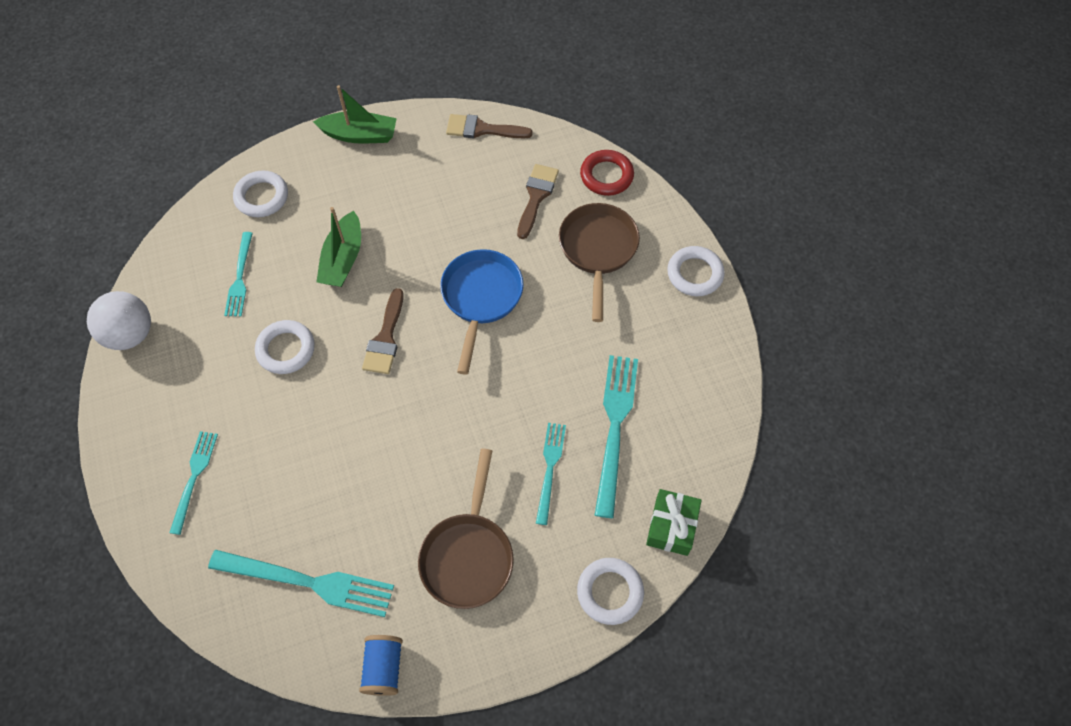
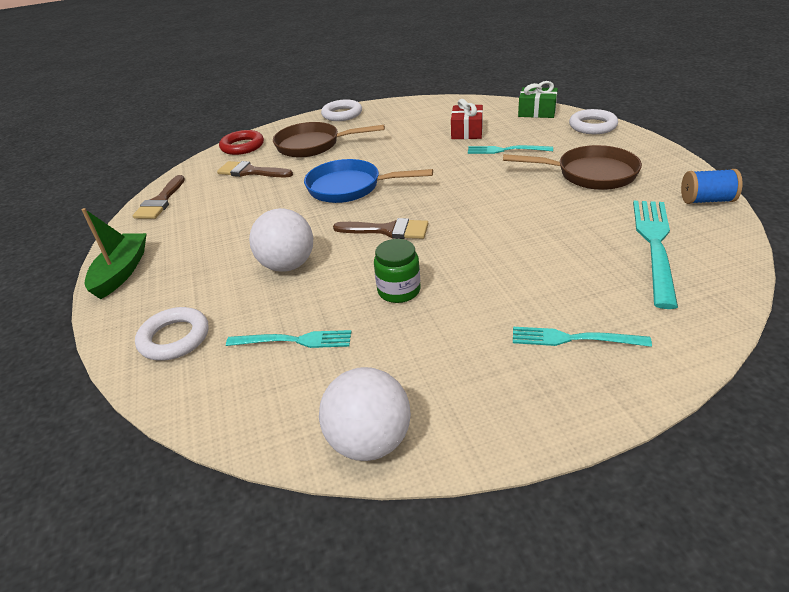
camera: 85 degrees left, 25 degrees down
white ring [255,320,315,374] -> green jar [374,239,421,303]
green boat [316,207,361,287] -> white ball [249,208,313,272]
turquoise fork [595,355,638,518] -> red gift [451,99,483,139]

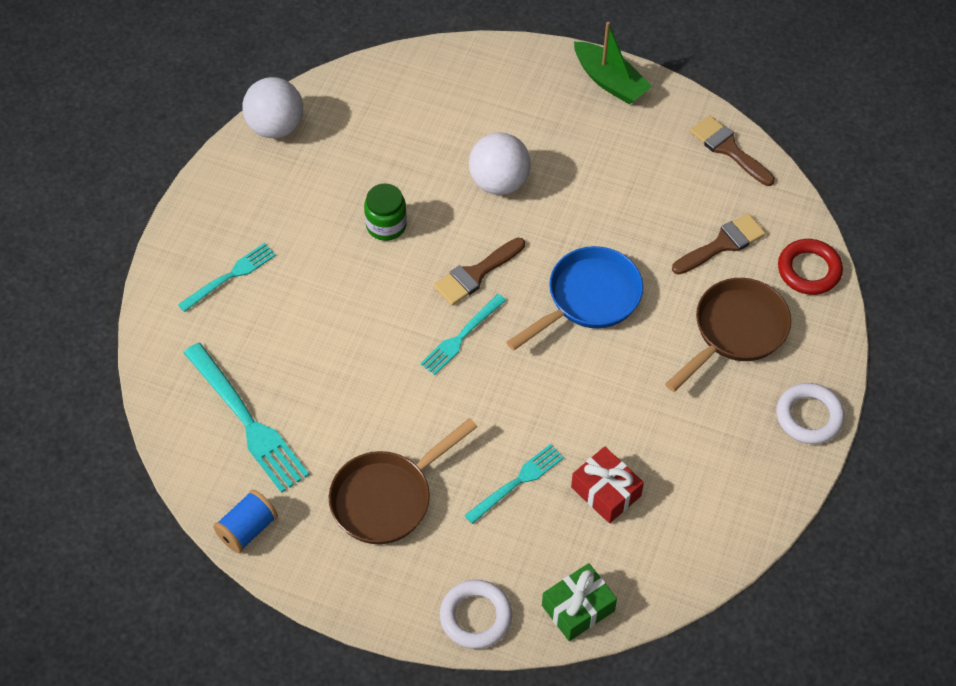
camera: 125 degrees right, 20 degrees up
white ring [135,307,209,360] -> none
turquoise fork [226,330,351,348] -> turquoise fork moved to [420,294,506,375]

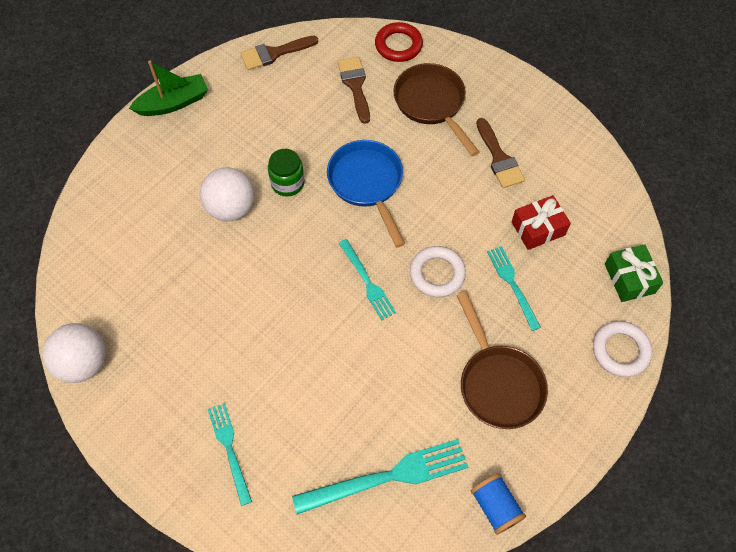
camera: 70 degrees left, 5 degrees up
green jar [364,183,407,241] -> green jar moved to [268,149,305,196]
brown brush [433,238,525,306] -> brown brush moved to [476,118,525,188]
white ring [777,383,845,444] -> white ring moved to [410,246,466,297]

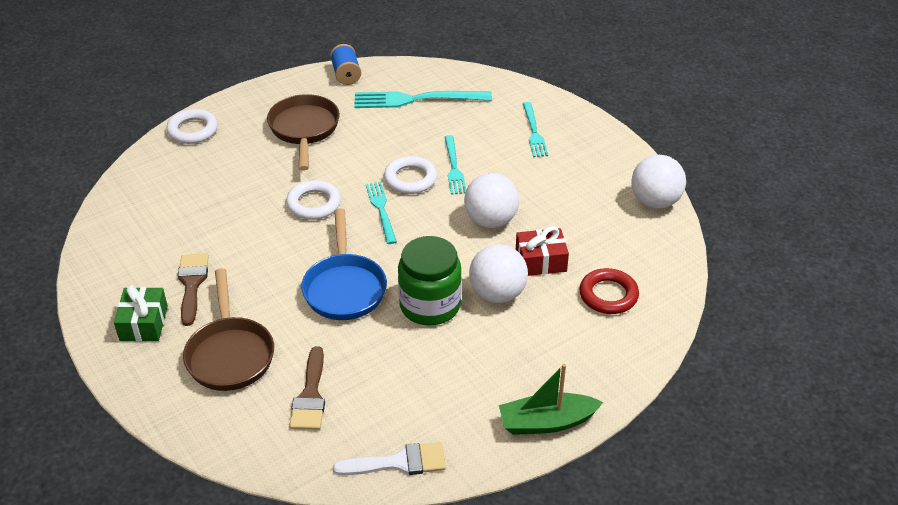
camera: 165 degrees left, 20 degrees down
brown brush [240,36,318,70] -> white brush [333,442,446,475]
green jar [268,149,305,196] -> green jar [398,236,462,325], size x1.60
red ring [375,22,423,62] -> red ring moved to [579,268,639,314]
turquoise fork [487,246,541,331] -> turquoise fork moved to [445,135,466,194]
red gift [512,195,571,250] -> red gift moved to [516,226,569,276]
green gift [605,244,663,302] -> green gift moved to [114,285,168,341]
none -> white ring [384,156,437,194]
none -> white ball [464,173,519,228]

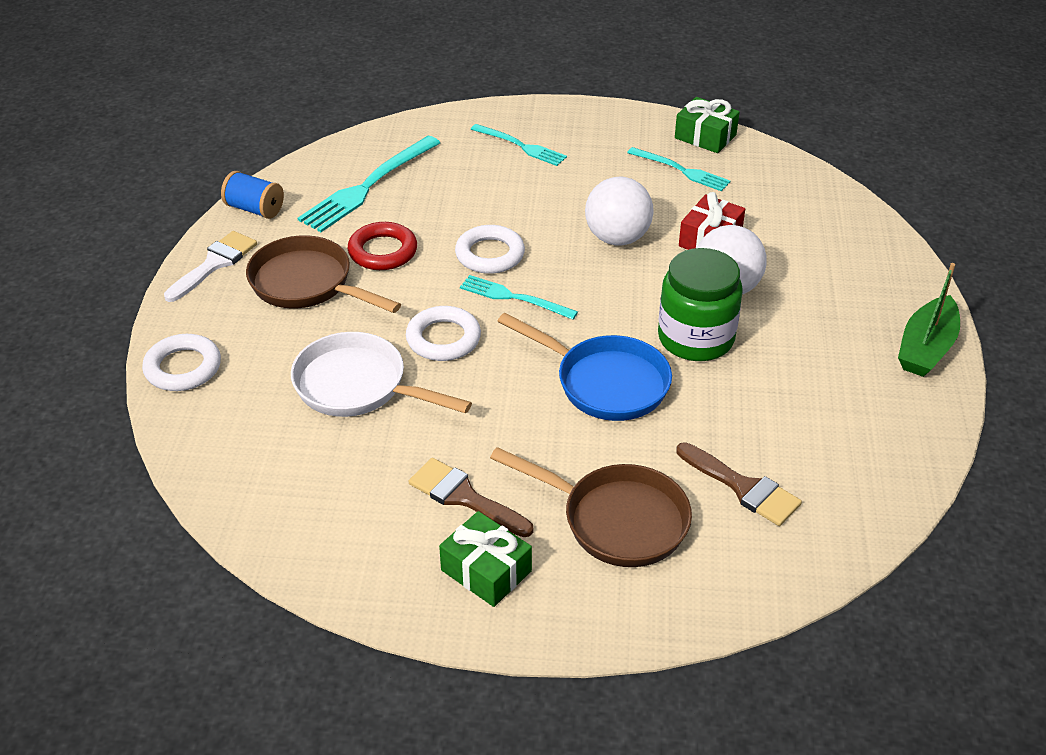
camera: 50 degrees left, 0 degrees up
white brush [333,442,446,475] -> white brush moved to [164,231,257,302]
turquoise fork [445,135,466,194] -> turquoise fork moved to [627,147,730,191]
red ring [579,268,639,314] -> red ring moved to [348,222,417,270]
white ball [631,155,686,208] -> green gift [675,97,740,153]
none -> white pan [291,332,472,417]

